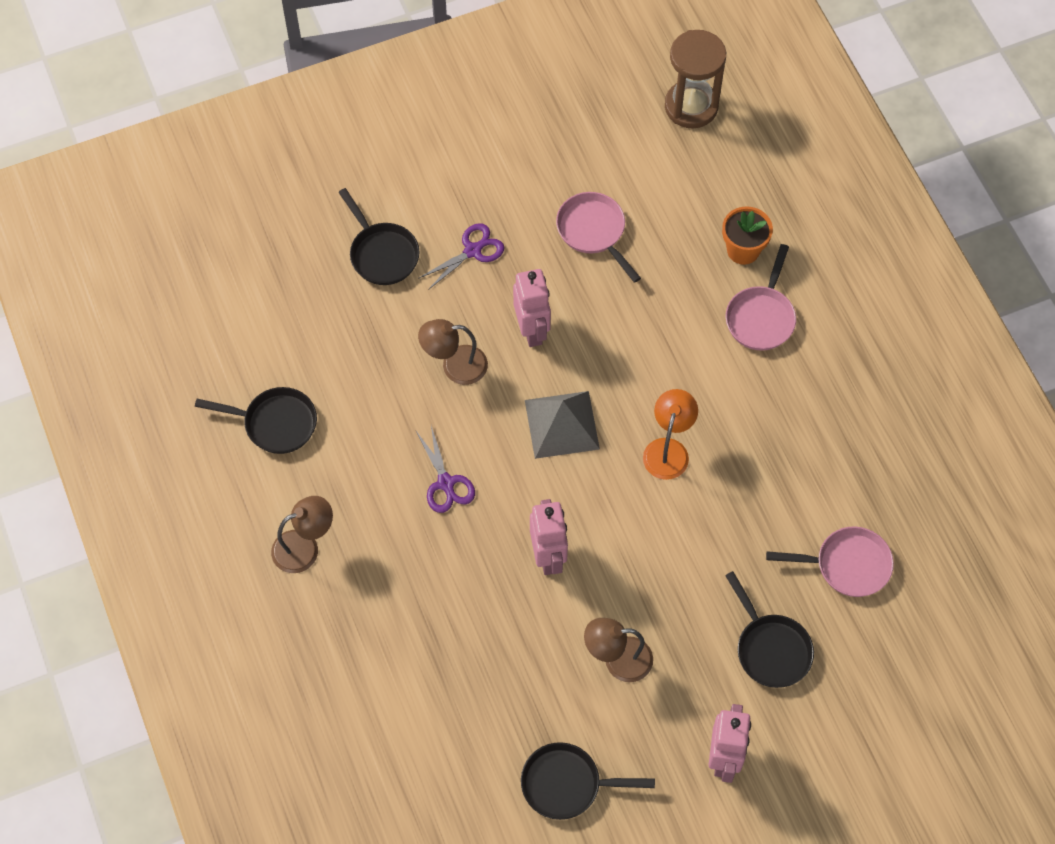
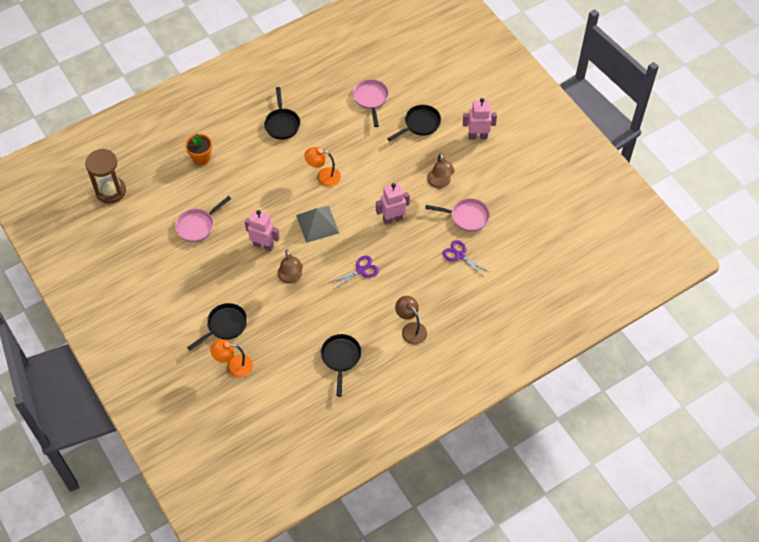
camera: 100 degrees left, 5 degrees down
purple scissors [418,223,504,290] -> purple scissors moved to [443,240,489,278]
pink robot [513,269,551,347] -> pink robot turned 45 degrees clockwise [245,210,280,251]
black pan [521,742,655,820] -> black pan moved to [264,87,300,140]
pink pan [726,244,796,351] -> pink pan moved to [425,198,490,232]
none -> orange lamp [210,340,253,378]

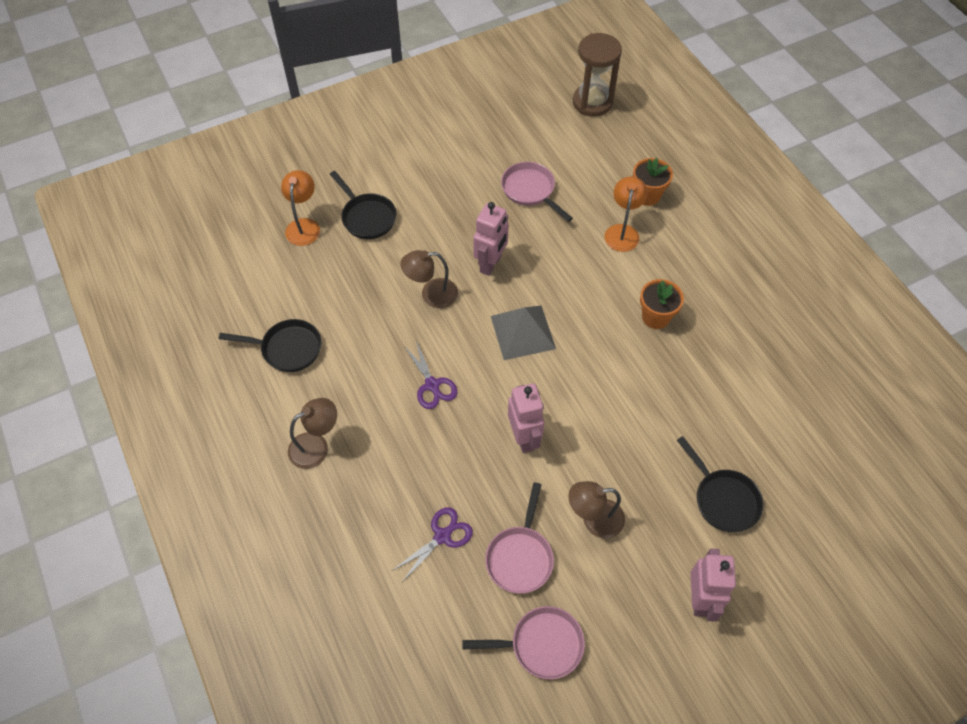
camera: 95 degrees right, 0 degrees up
black pan [264,87,300,140] -> none
orange lamp [304,147,341,187] -> orange lamp moved to [605,176,648,252]
pink pan [353,79,389,127] -> pink pan moved to [462,606,585,679]
none -> orange flower pot [640,279,684,329]

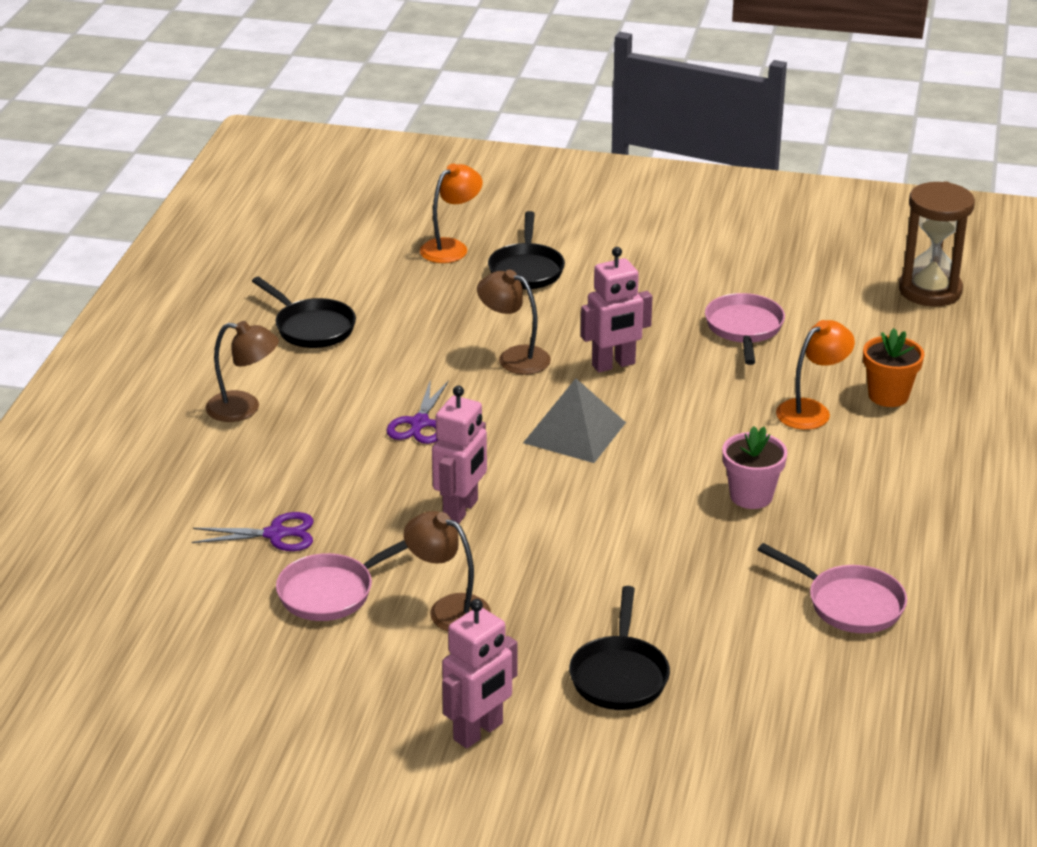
camera: 40 degrees right, 25 degrees down
pink pan [462,606,585,679] -> pink pan moved to [758,543,907,633]
orange flower pot [640,279,684,329] -> pink flower pot [722,426,788,509]

